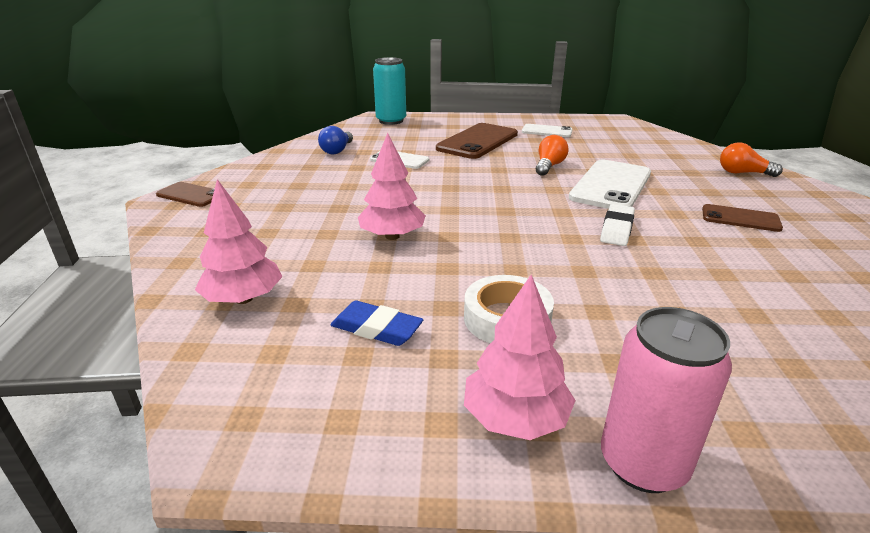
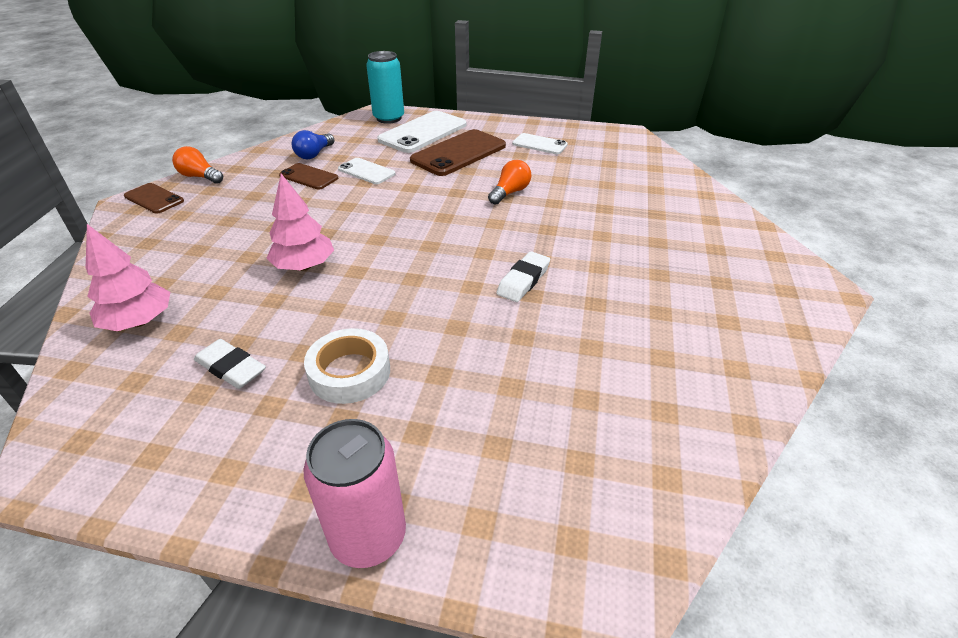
camera: 10 degrees right, 10 degrees up
blue eraser [330,301,423,346] -> white eraser [194,339,266,389]
pink tree [464,275,576,440] -> none
white phone [569,159,651,209] -> white phone moved to [377,111,467,153]
brown phone [702,204,783,232] -> brown phone moved to [279,163,338,190]
orange light bulb [720,143,783,177] -> orange light bulb moved to [172,146,223,184]

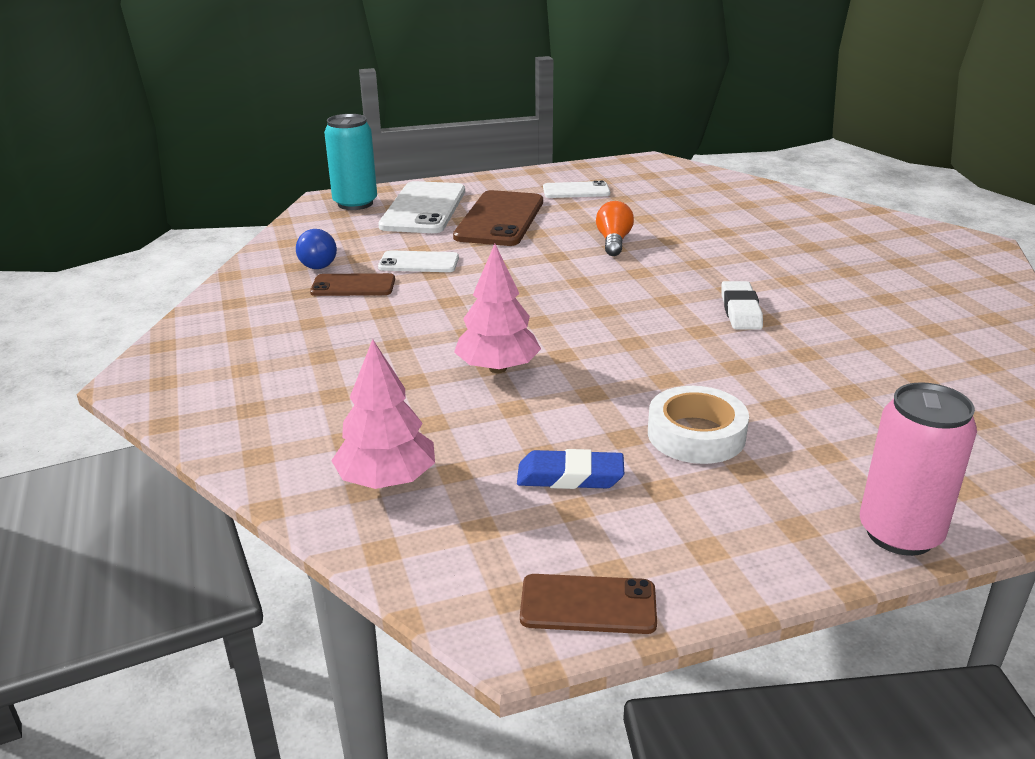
camera: 30 degrees left, 10 degrees down
brown phone [124,183,184,214] -> brown phone moved to [520,574,657,634]
orange light bulb [172,146,223,184] -> none
white eraser [194,339,266,389] -> blue eraser [517,449,624,489]

